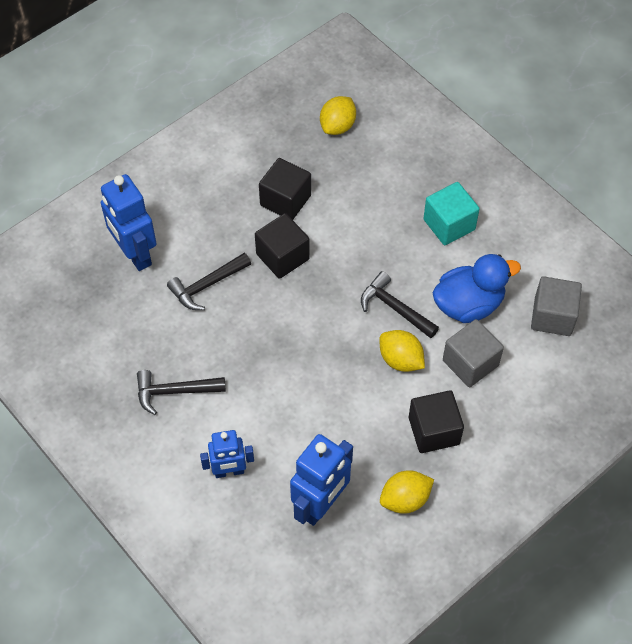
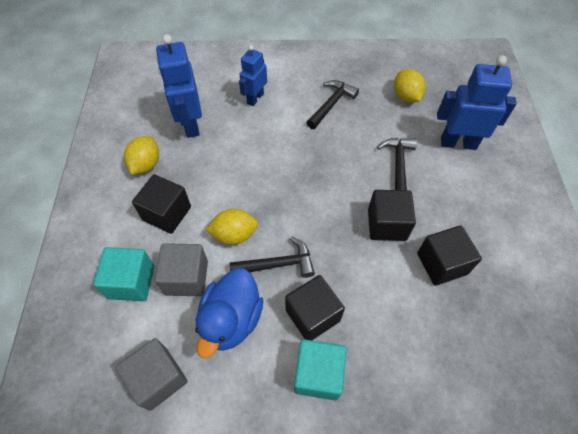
camera: 130 degrees right, 0 degrees up
yellow lemon [320,96,356,135] -> yellow lemon moved to [394,69,426,102]
none -> turquoise cube [93,247,154,301]
none -> black cube [285,275,345,340]

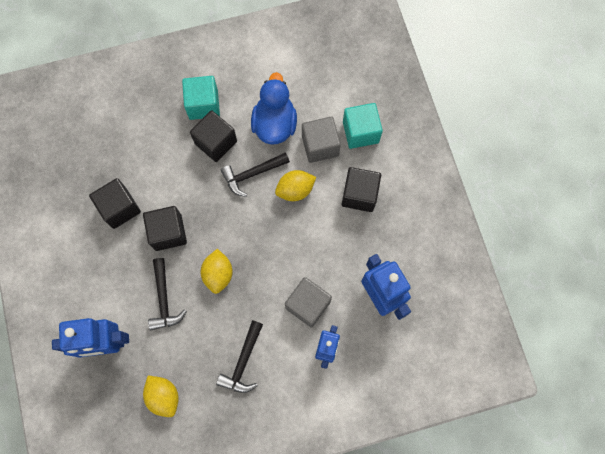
camera: 165 degrees right, 15 degrees up
grey cube [115,338,188,411] -> grey cube moved to [285,277,332,327]
yellow lemon [124,136,159,175] -> yellow lemon moved to [201,249,233,294]

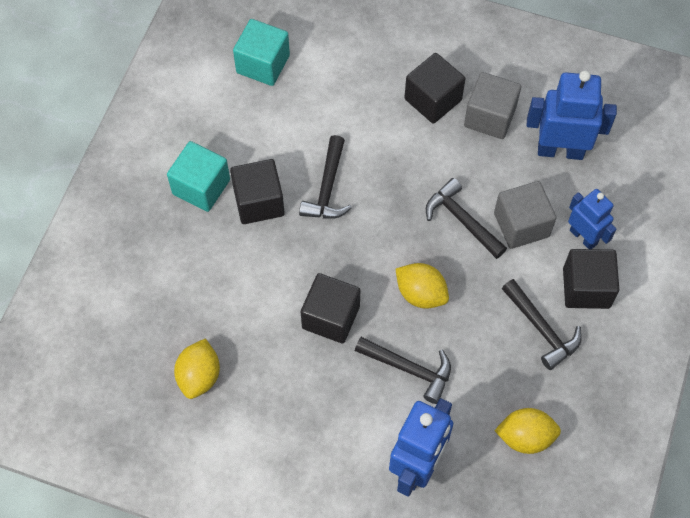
camera: 55 degrees left, 10 degrees down
black cube [89,178,141,229] -> black cube moved to [563,249,619,309]
blue duck [251,72,297,145] -> none
yellow lemon [275,170,316,201] -> yellow lemon moved to [174,338,220,399]
grey cube [302,117,341,163] -> grey cube moved to [464,72,521,139]
turquoise cube [343,103,383,149] -> turquoise cube moved to [233,19,290,86]
none -> black hammer [426,178,507,259]

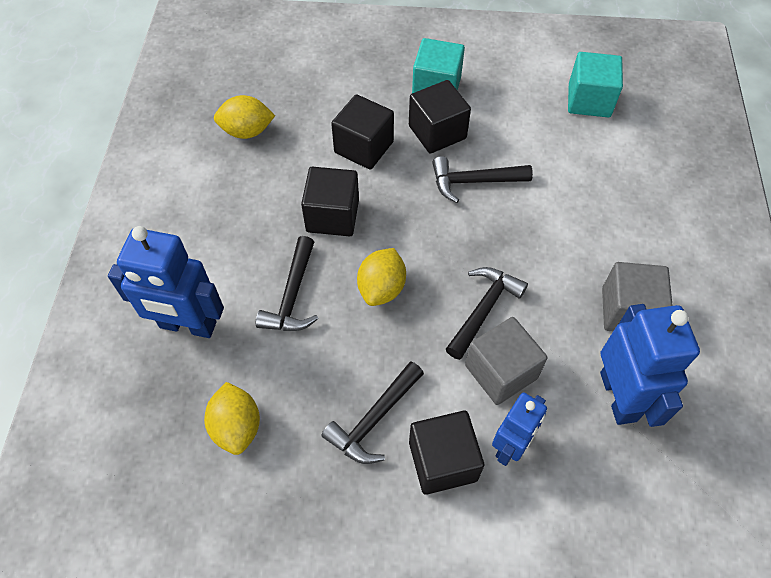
camera: 75 degrees right, 5 degrees down
black cube [404,53,465,124] -> black cube moved to [331,94,394,170]

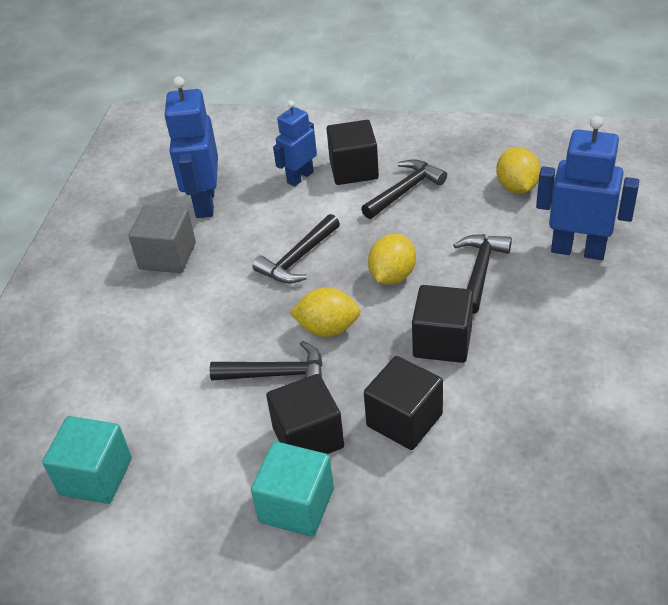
camera: 170 degrees left, 15 degrees down
yellow lemon [214,95,275,139] -> yellow lemon moved to [290,288,361,337]
grey cube [465,317,547,405] -> none

